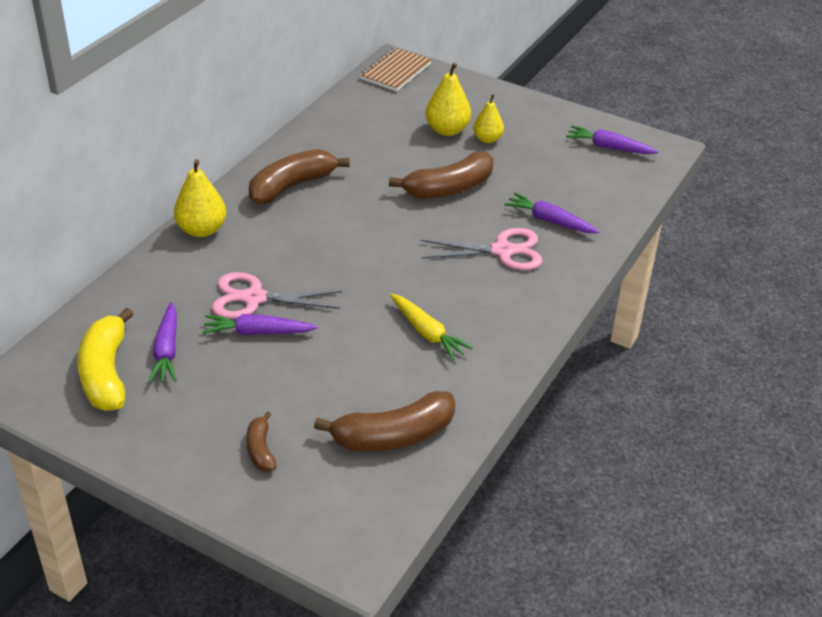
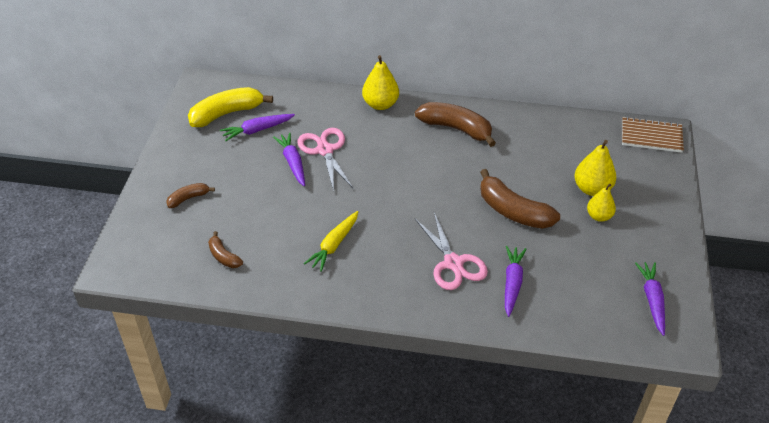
camera: 70 degrees right, 5 degrees up
brown banana [314,391,455,452] -> brown banana [208,231,243,268], size x0.52

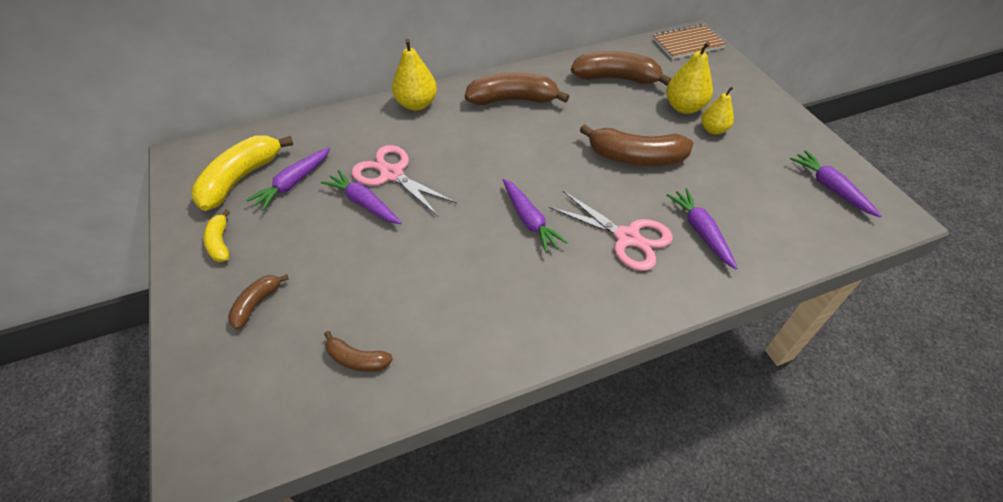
camera: 30 degrees left, 5 degrees up
yellow carrot [304,211,358,272] -> none
none -> yellow banana [203,210,230,262]
none -> purple carrot [503,179,568,253]
none -> brown banana [571,51,672,86]

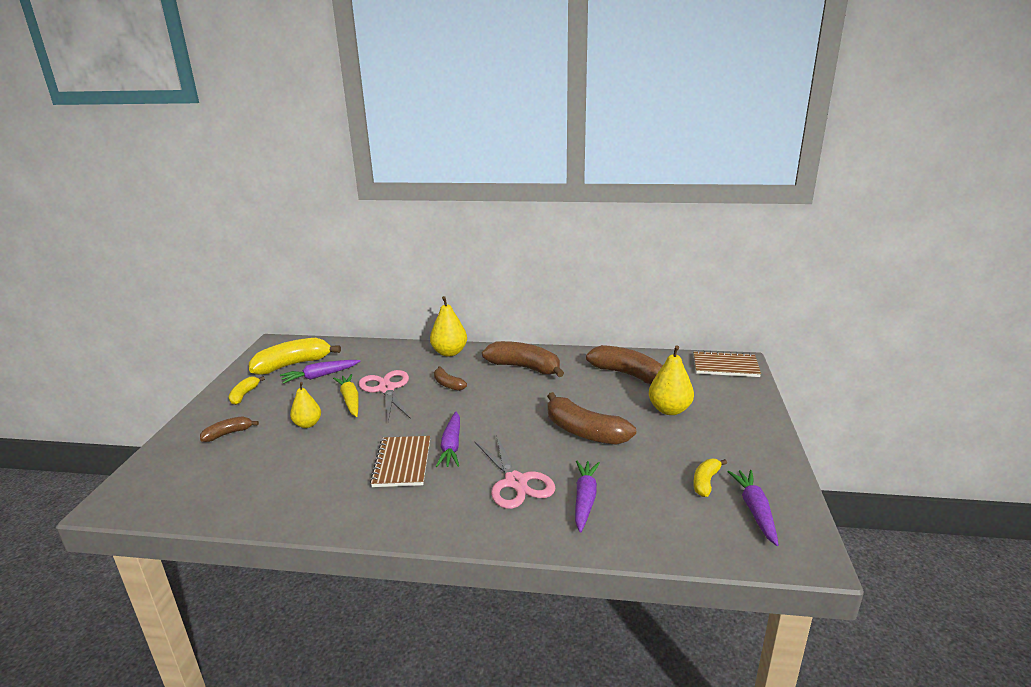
camera: 30 degrees right, 25 degrees down
purple carrot [321,170,401,224] -> yellow carrot [333,374,359,417]
brown banana [324,331,393,372] -> brown banana moved to [434,366,467,391]
yellow pear [701,87,734,135] -> yellow pear moved to [290,382,321,428]
none -> brown notebook [370,436,430,487]
none -> yellow banana [693,459,727,497]

